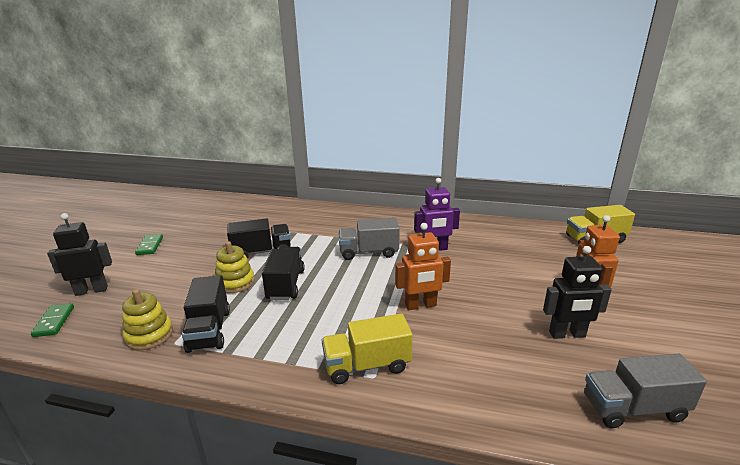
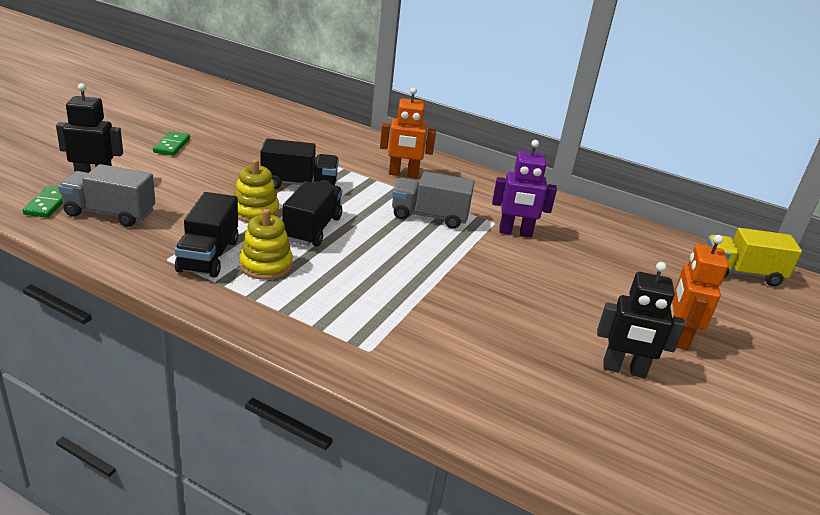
camera: 10 degrees right, 5 degrees up
yellow stacking toy [122,289,173,350] -> yellow stacking toy moved to [239,209,293,280]
yellow truck [322,314,413,384] -> none
orange robot [395,223,451,310] -> orange robot moved to [380,87,436,178]
grey truck [584,354,707,428] -> grey truck moved to [58,164,155,227]

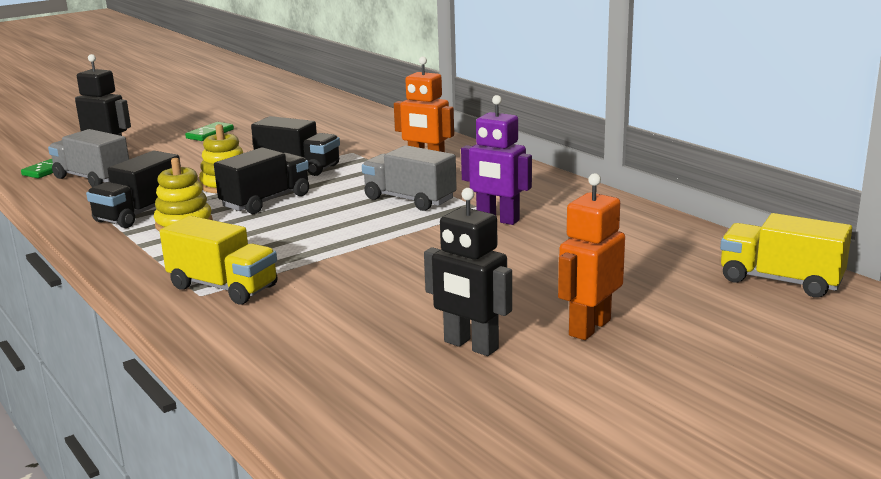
camera: 30 degrees right, 10 degrees down
none -> yellow truck [160,216,278,304]

